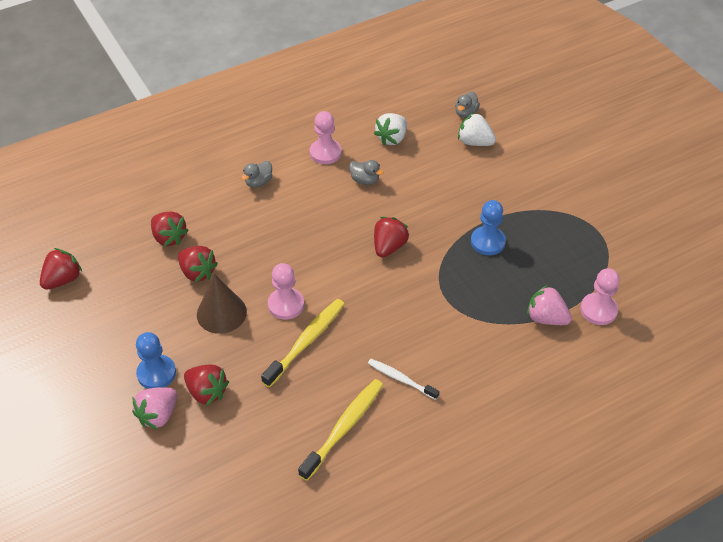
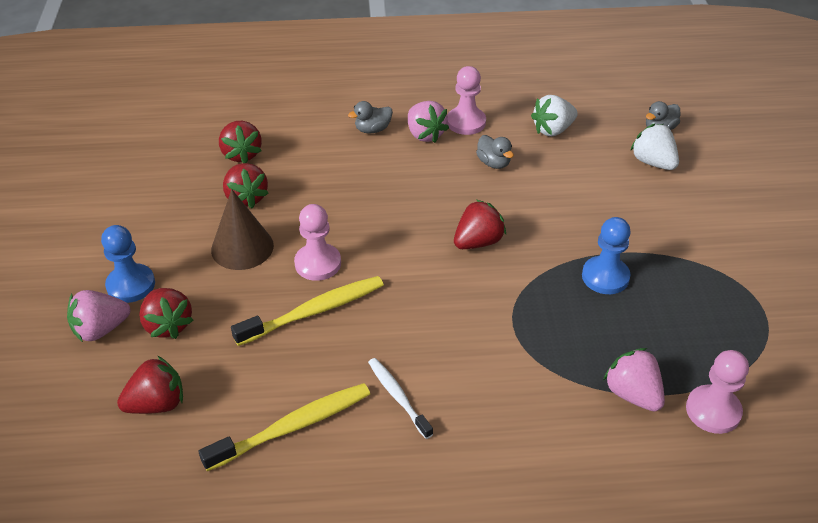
camera: 25 degrees right, 5 degrees down
red strawberry [40,248,82,290] -> red strawberry moved to [117,356,183,414]
none -> pink strawberry [408,101,449,143]

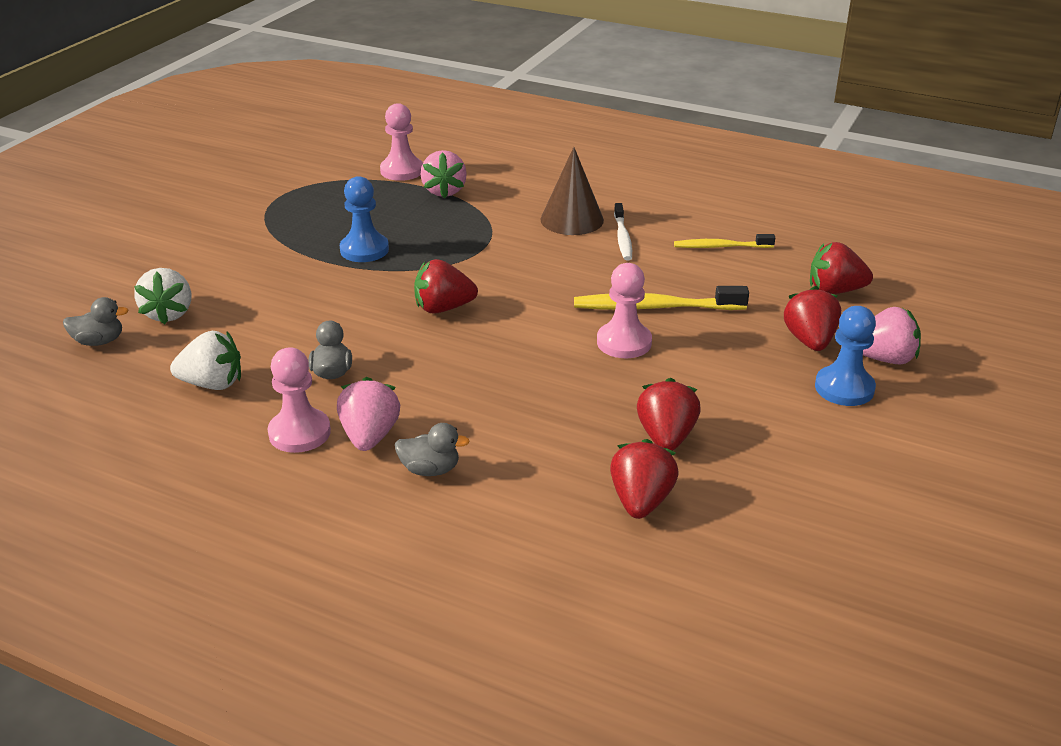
camera: 150 degrees left, 10 degrees down
yellow toothbrush [198,383,370,471] -> yellow toothbrush [674,234,775,248], size x0.63
brown cone [211,189,274,270] -> brown cone moved to [540,147,604,235]

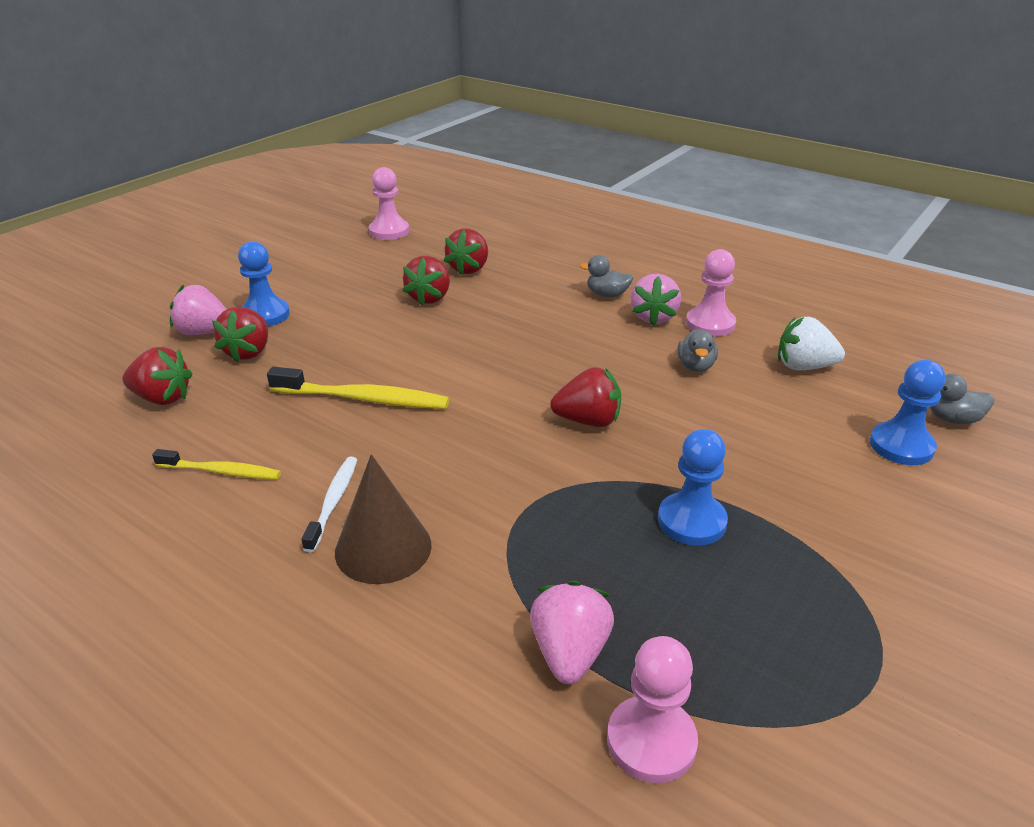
camera: 170 degrees left, 0 degrees up
white strawberry [134,268,192,325] -> blue pawn [870,360,945,465]
pink pawn [597,263,652,358] -> pink pawn moved to [369,167,409,240]

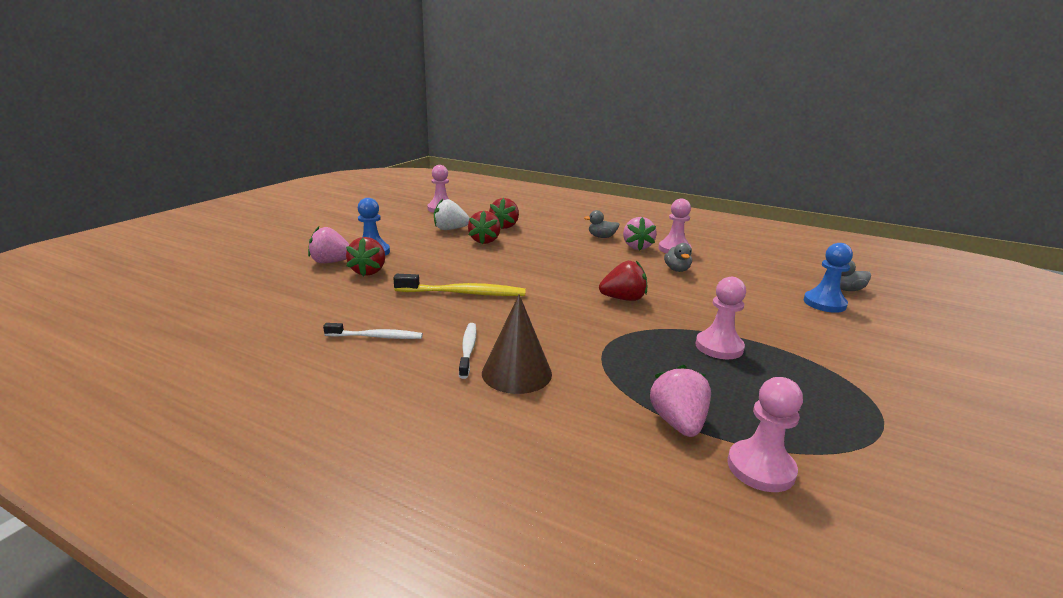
camera: 10 degrees left, 10 degrees down
red strawberry [122,347,192,405] -> none
yellow toothbrush [152,449,281,479] -> white toothbrush [323,323,423,339]
blue pawn [658,429,728,546] -> pink pawn [695,277,746,359]
white strawberry [778,317,845,370] -> white strawberry moved to [434,199,470,230]

